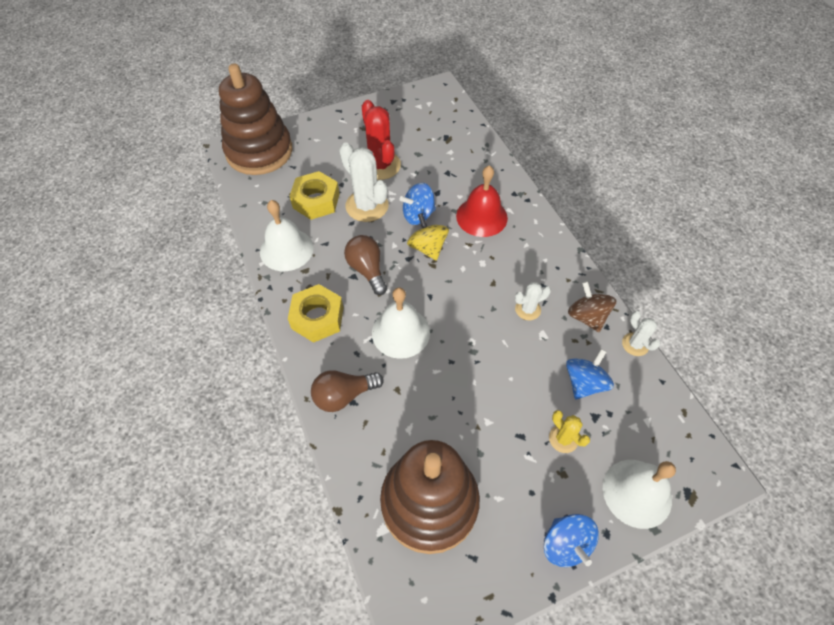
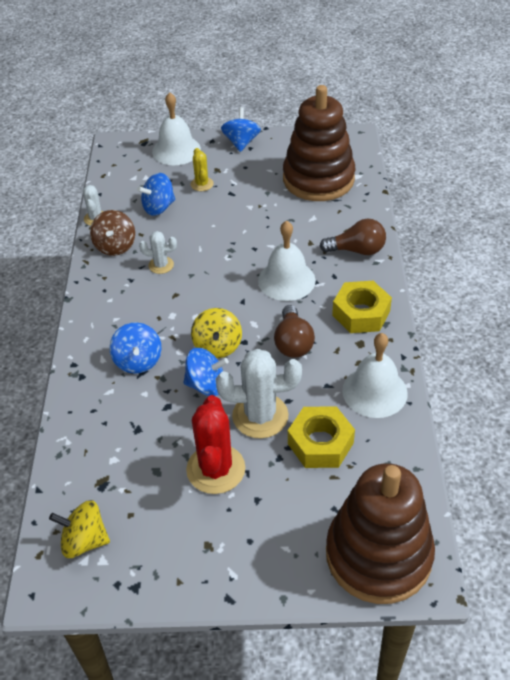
camera: 155 degrees left, 10 degrees down
white cactus [339,142,389,222] -> white cactus turned 75 degrees counterclockwise [216,349,302,438]
red bell [456,165,508,237] -> blue spinning top [109,322,162,374]
none -> yellow spinning top [49,500,110,558]

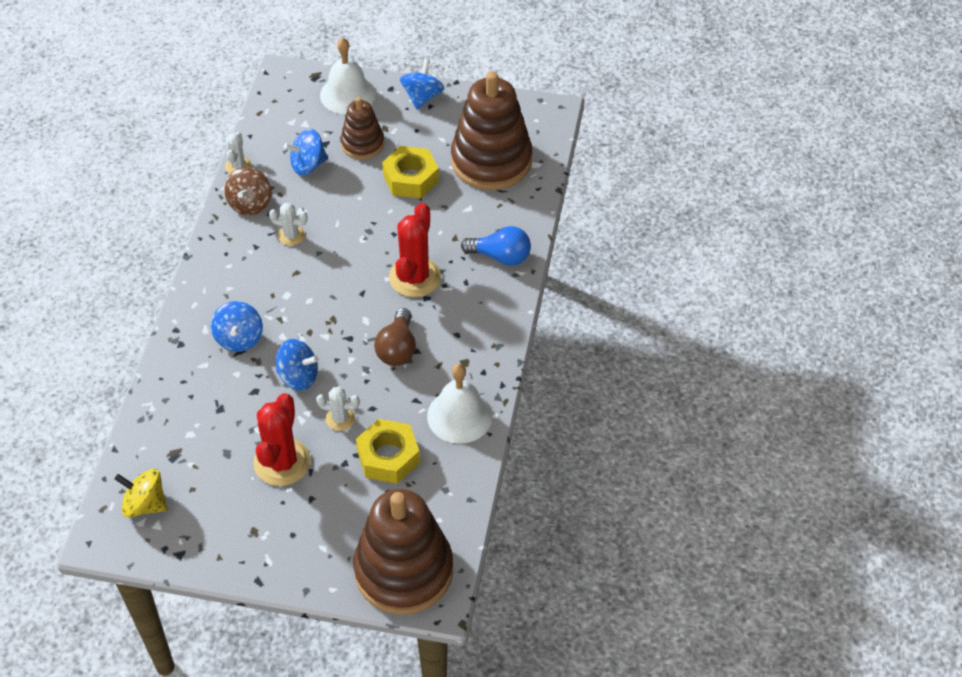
camera: 10 degrees right, 5 degrees up
yellow cactus [191,148,214,191] -> brown stacking toy [341,97,384,159]
yellow spinning top [191,308,242,358] -> none
white cactus [216,349,302,438] -> white cactus [316,387,360,431], size x0.53
white bell [258,221,316,301] -> red cactus [389,203,441,297]
brown light bulb [319,219,386,255] -> blue light bulb [461,226,531,266]
yellow nut [332,281,392,333] -> yellow nut moved to [382,146,439,199]

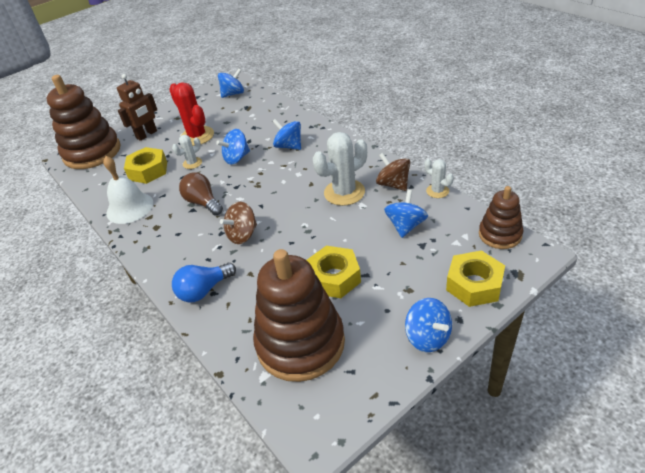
camera: 135 degrees right, 10 degrees down
yellow spinning top [114,469,168,517] -> blue spinning top [218,68,244,98]
white cactus [269,203,308,246] -> white cactus [313,132,367,206], size x1.87
white bell [320,37,376,114] -> yellow nut [446,250,505,307]
brown stacking toy [341,97,384,159] -> brown stacking toy moved to [479,186,523,249]
red cactus [389,203,441,297] -> brown spinning top [220,202,257,244]
none -> brown robot [117,74,157,141]

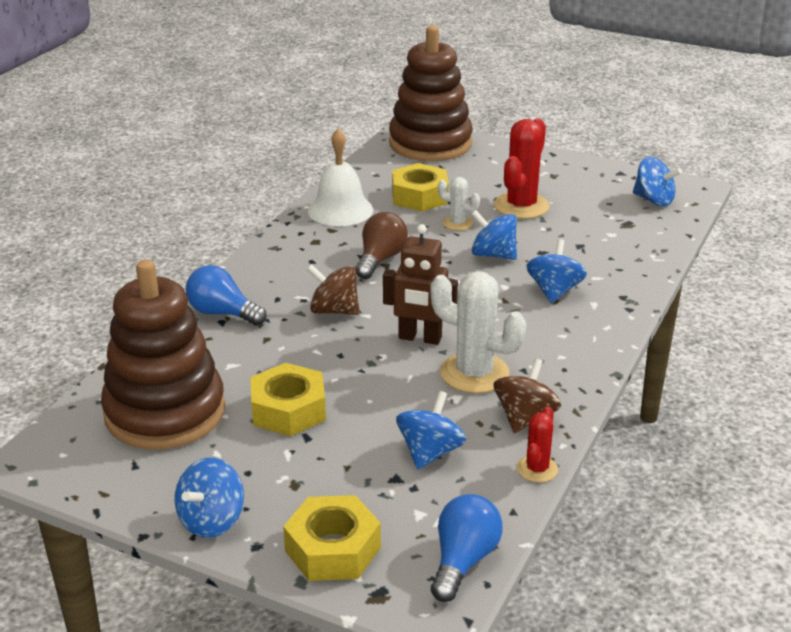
camera: 60 degrees right, 10 degrees down
brown robot [117,74,157,141] -> brown robot moved to [383,224,458,345]
blue spinning top [384,189,428,238] -> blue spinning top turned 60 degrees counterclockwise [396,391,466,470]
white cactus [425,159,454,198] -> red cactus [517,407,558,482]
brown stacking toy [479,186,523,249] -> blue light bulb [431,494,503,602]

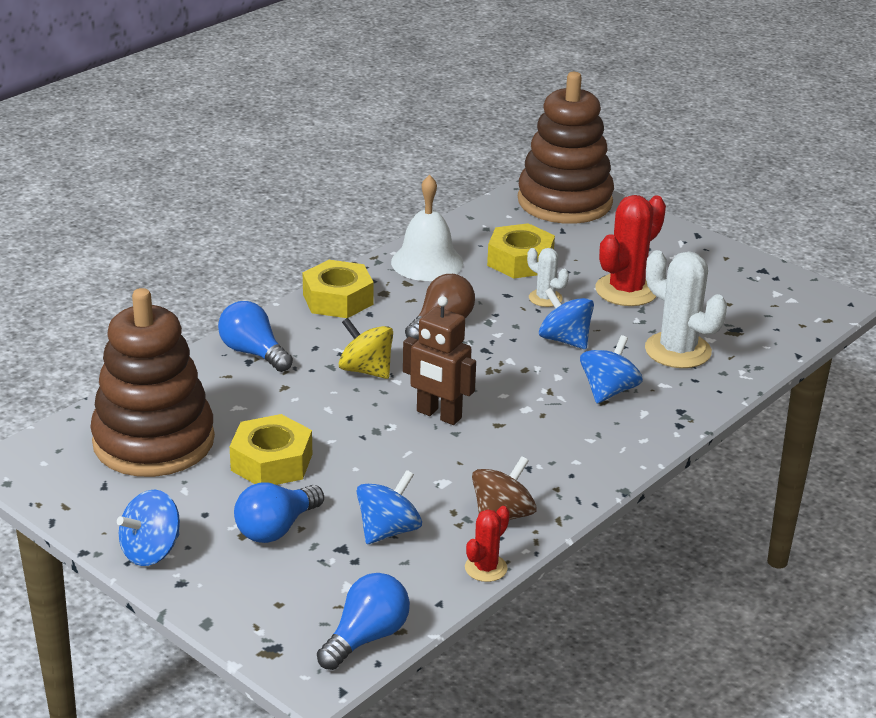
camera: 15 degrees right, 0 degrees up
yellow nut [283,495,381,581] -> yellow nut moved to [303,260,374,318]
brown spinning top [307,264,359,315] -> yellow spinning top [338,318,393,379]
white cactus [430,271,526,393] -> white cactus moved to [645,250,727,368]
blue spinning top [633,157,682,206] -> none
none -> blue light bulb [234,483,324,543]

